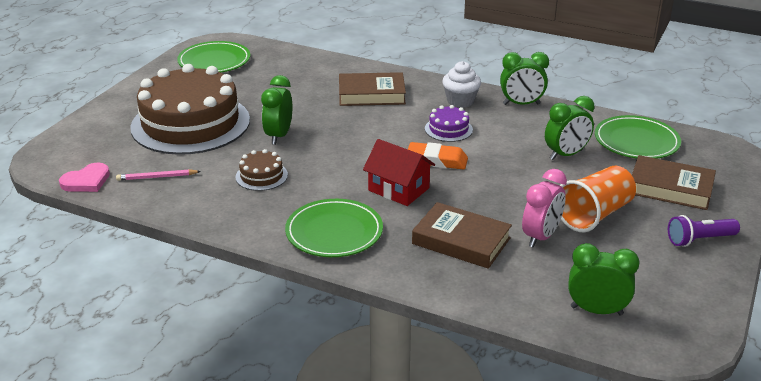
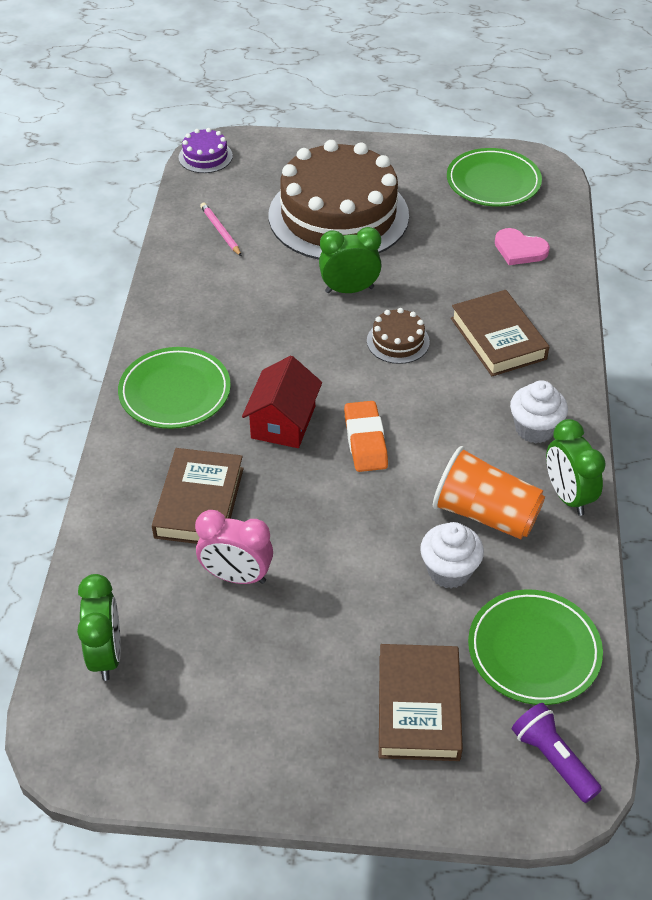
camera: 70 degrees right, 15 degrees up
pink heart [59,163,110,192] -> pink heart moved to [495,228,550,265]
brown cake [236,149,288,191] -> brown cake moved to [367,308,430,364]
purple cake [425,105,473,142] -> purple cake moved to [179,128,233,173]
green clock [545,96,595,160] -> white cupcake [420,522,484,589]
orange cup [560,166,636,232] -> orange cup moved to [433,446,545,539]
purple flashlight [668,215,740,247] -> purple flashlight moved to [512,703,602,803]

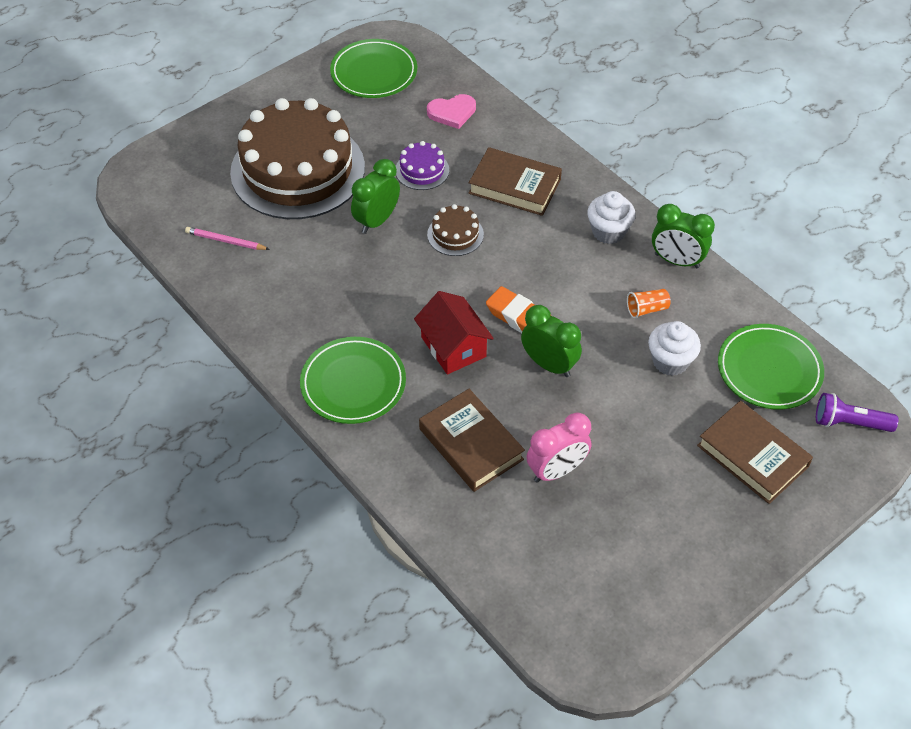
camera: 45 degrees left, 5 degrees up
green clock [77,574,121,681] -> green clock moved to [521,305,582,377]
purple cake [179,128,233,173] -> purple cake moved to [396,141,449,190]
orange cup [433,446,545,539] -> orange cup [627,289,671,318], size x0.47

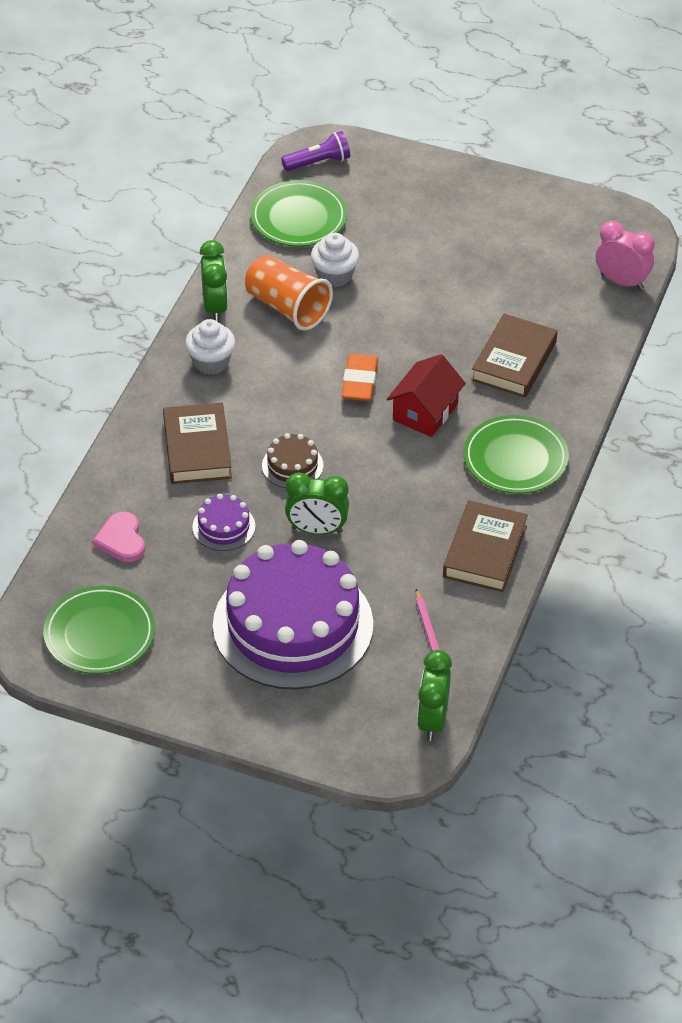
camera: 120 degrees left, 5 degrees down
brown cake [230,98,365,219] -> purple cake [213,540,373,690]
pink heart [427,94,476,129] -> pink heart turned 150 degrees counterclockwise [93,512,145,562]
green clock [521,305,582,377] -> green clock moved to [417,650,452,741]
pink clock [526,413,592,483] -> pink clock moved to [596,221,655,290]
orange cup [627,289,671,318] -> orange cup [245,255,333,331], size x2.11
brown book [697,401,813,504] -> brown book moved to [443,500,528,592]
purple flashlight [816,393,899,432] -> purple flashlight turned 90 degrees counterclockwise [281,131,350,171]

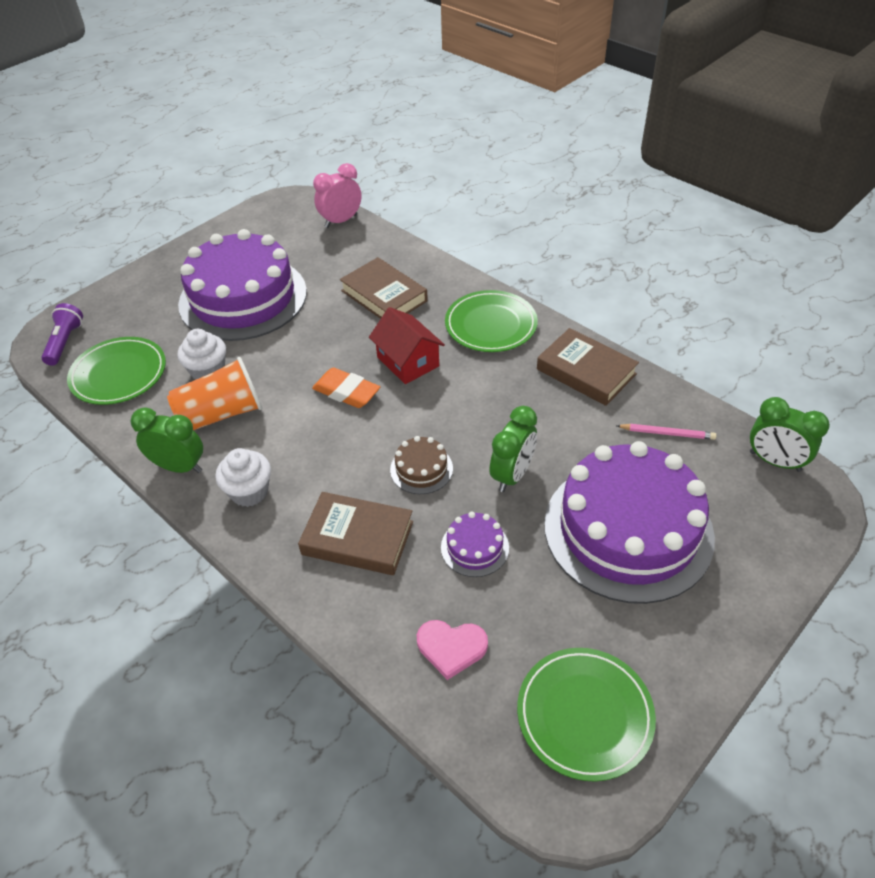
camera: 65 degrees left, 0 degrees up
none -> purple cake [178,229,307,341]

